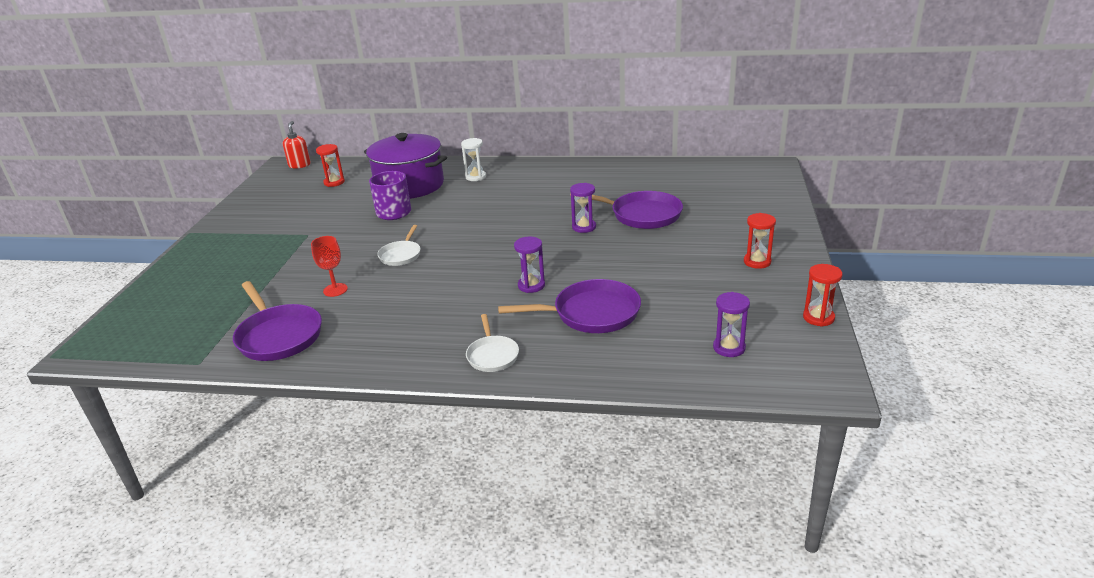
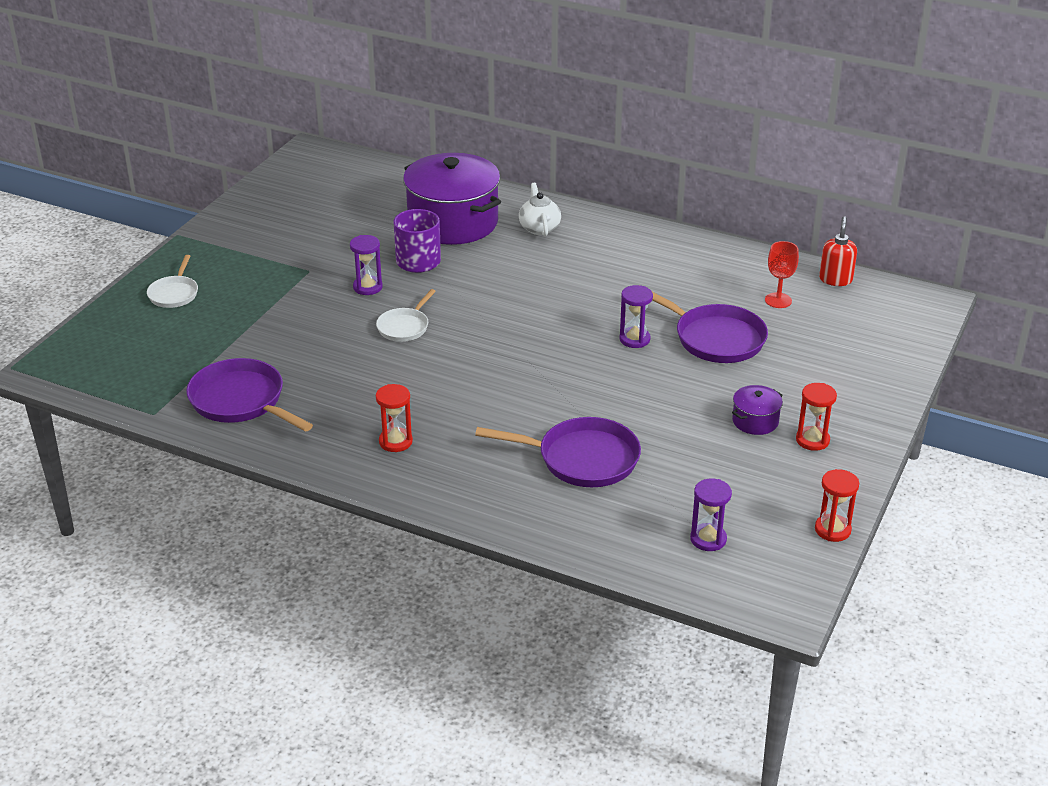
camera: 15 degrees right, 5 degrees up
purple pan [233,281,322,361] -> purple pan turned 150 degrees clockwise [186,358,313,432]
red soap dispenser [283,121,311,169] -> red soap dispenser moved to [819,216,857,286]
red goblet [311,236,348,297] -> red goblet moved to [765,241,799,308]
red hourglass [316,144,345,187] -> red hourglass moved to [376,384,413,452]
white hourglass [461,138,486,181] -> white teapot [519,183,561,236]
white pan [466,314,519,372] -> white pan moved to [147,255,198,308]
purple hourglass [514,236,545,293] -> purple hourglass moved to [350,235,383,295]
none -> purple pot [732,385,783,435]

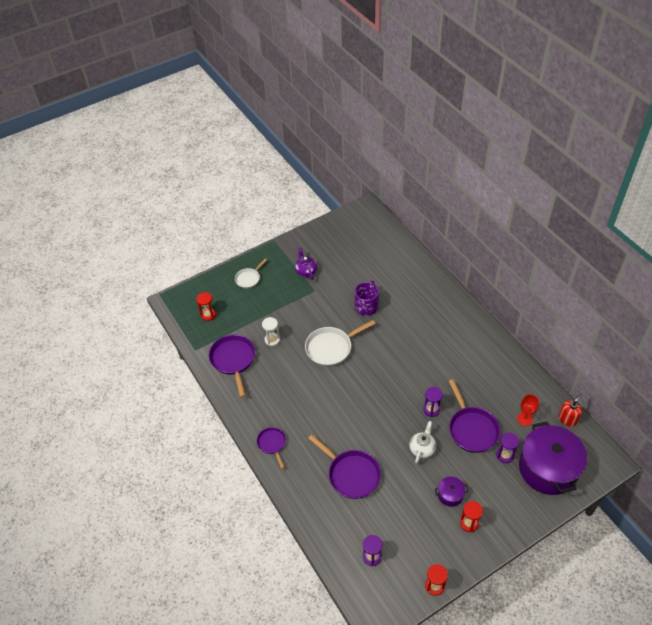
camera: 35 degrees right, 15 degrees up
purple hourglass [350,235,383,295] -> purple hourglass moved to [496,433,519,463]
white pan [376,289,436,342] -> white pan [305,320,375,366], size x1.72
red hourglass [376,384,413,452] -> red hourglass moved to [197,292,216,321]
purple pot [403,153,501,245] -> purple pot moved to [519,422,587,495]
white teapot [519,183,561,236] -> white teapot moved to [409,421,436,464]
none -> purple pan [257,427,286,469]
none -> white hourglass [262,317,280,346]
none -> purple teapot [295,247,317,280]

